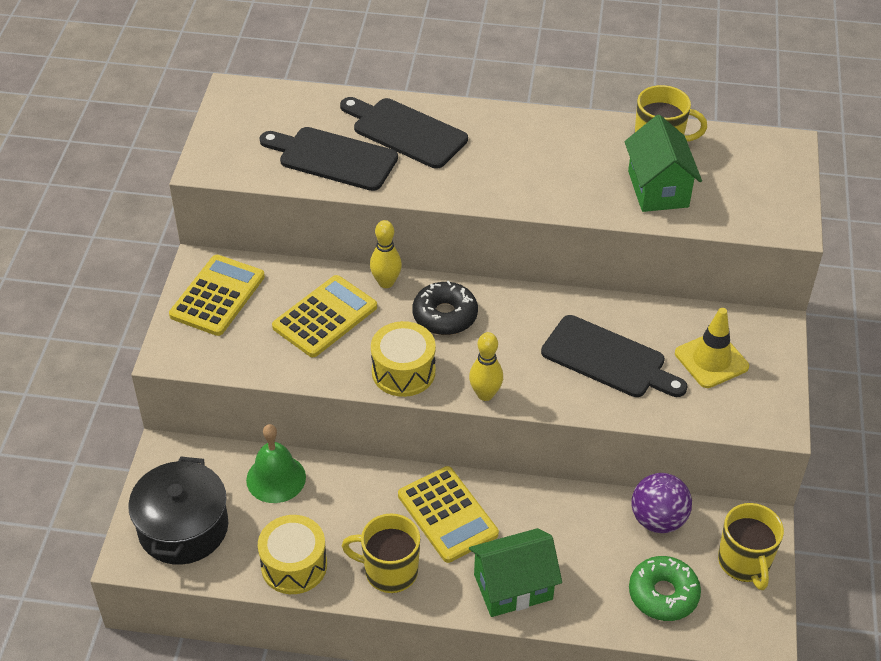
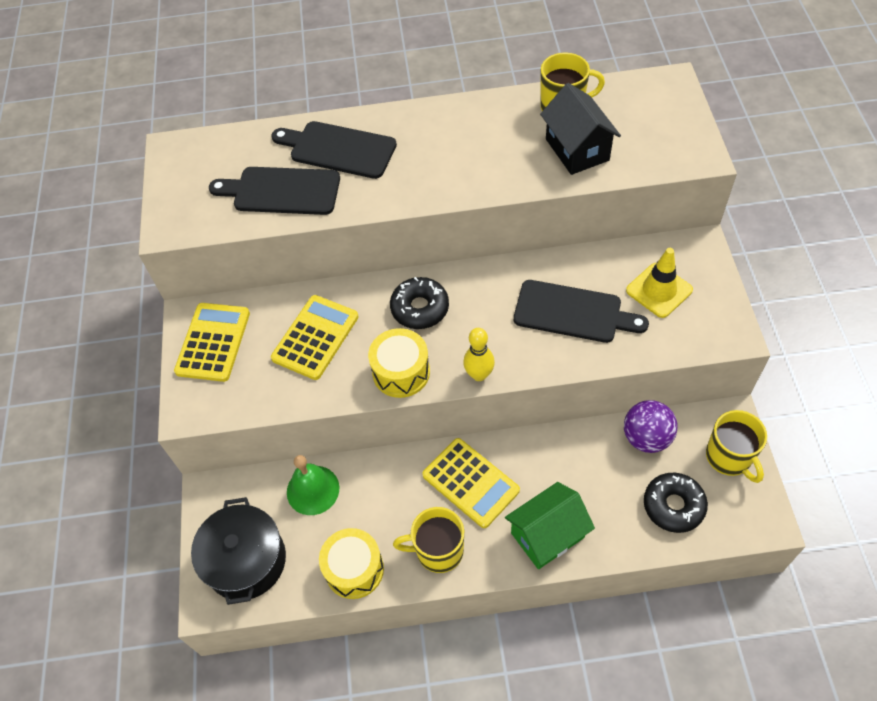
camera: 10 degrees left, 10 degrees up
yellow bowling pin [370,220,402,288] -> none
green house [625,115,702,212] -> black house [540,83,621,175]
green donut [629,556,701,621] -> black donut [644,472,708,533]

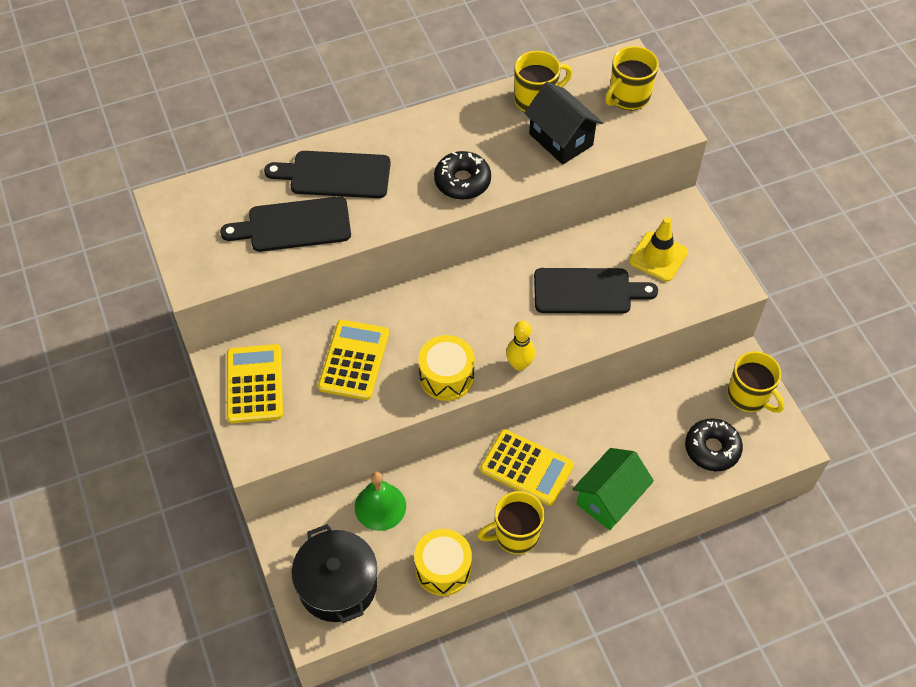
camera: 20 degrees left, 0 degrees up
black donut [390,277,449,329] -> black donut moved to [434,151,491,200]
purple ball [624,400,678,453] -> none
none -> yellow mug [605,46,659,110]

